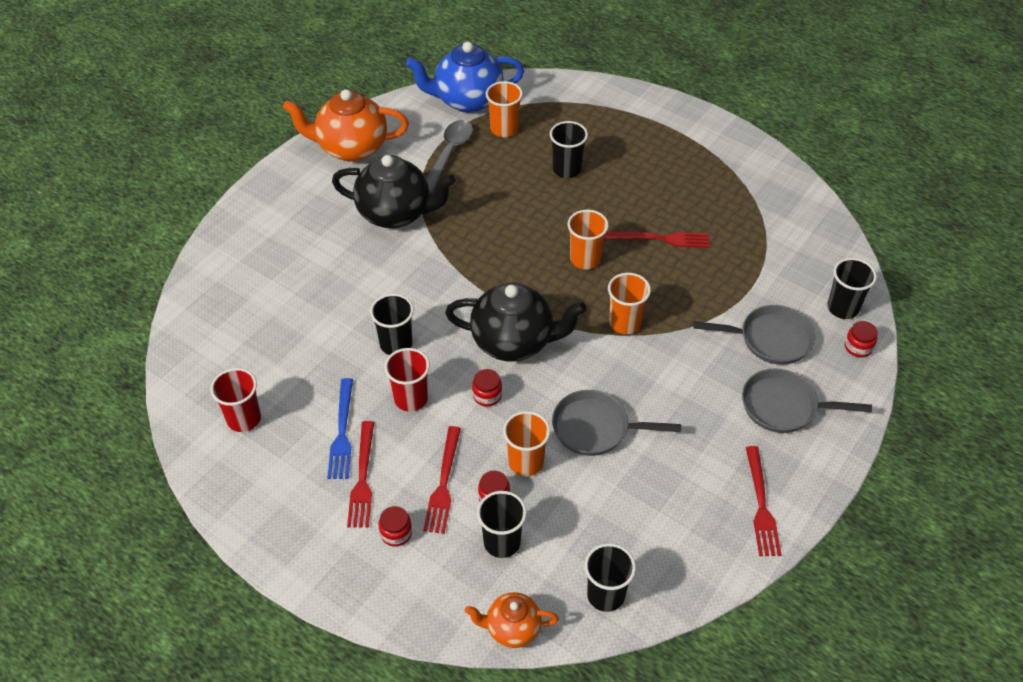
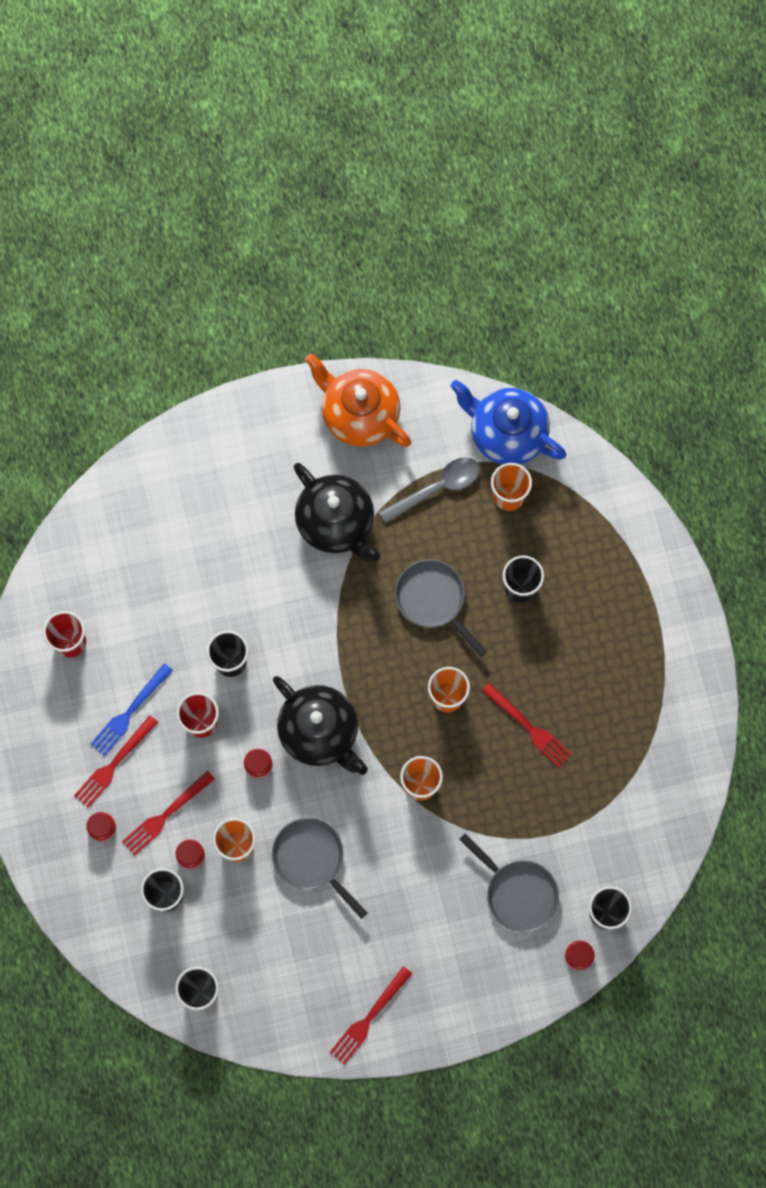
camera: 40 degrees right, 25 degrees up
orange teapot [465,592,559,648] -> none
grey pan [742,368,872,433] -> grey pan moved to [395,559,487,657]

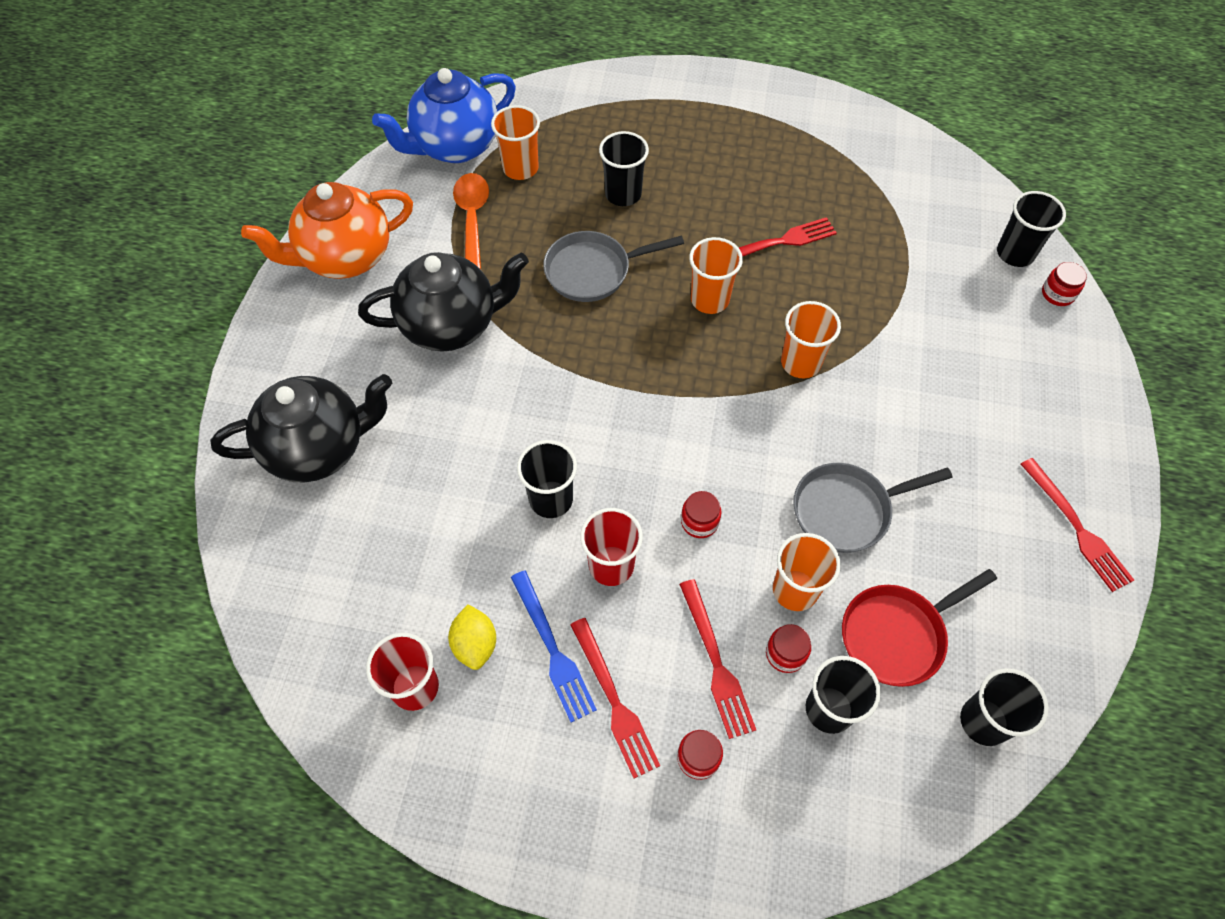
camera: 65 degrees left, 15 degrees down
black teapot [273,676,368,775] -> black teapot moved to [210,374,392,483]
grey spoon [379,457,480,524] -> orange spoon [453,173,489,269]
grey pan [459,833,559,932] -> none
none -> yellow lemon [448,604,496,670]
none -> red pan [842,569,997,687]

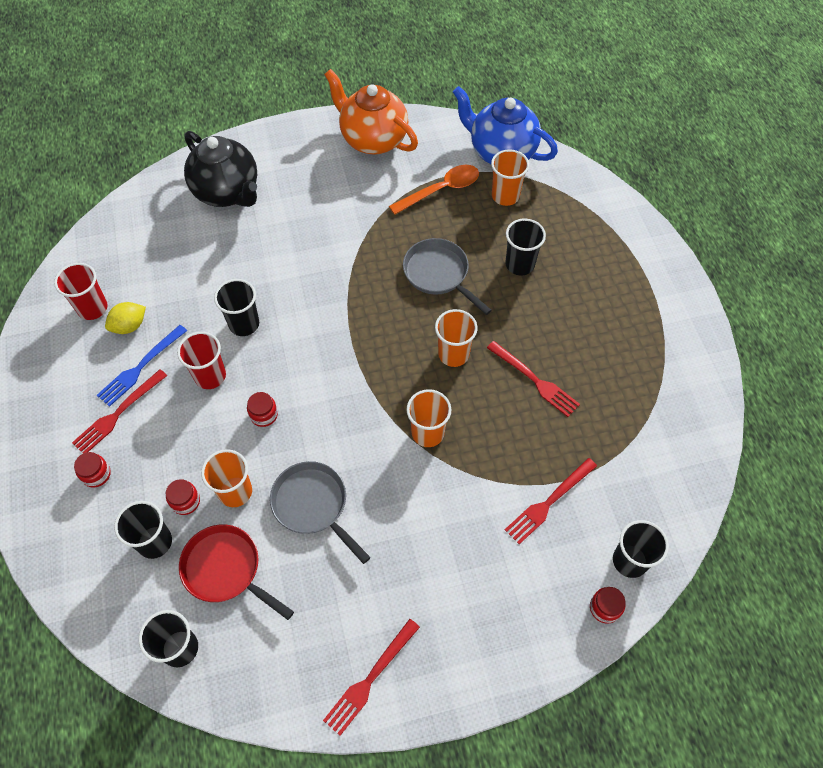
camera: 65 degrees right, 0 degrees up
black teapot [358,252,529,352] -> none
red fork [679,579,756,739] -> red fork moved to [505,458,597,544]

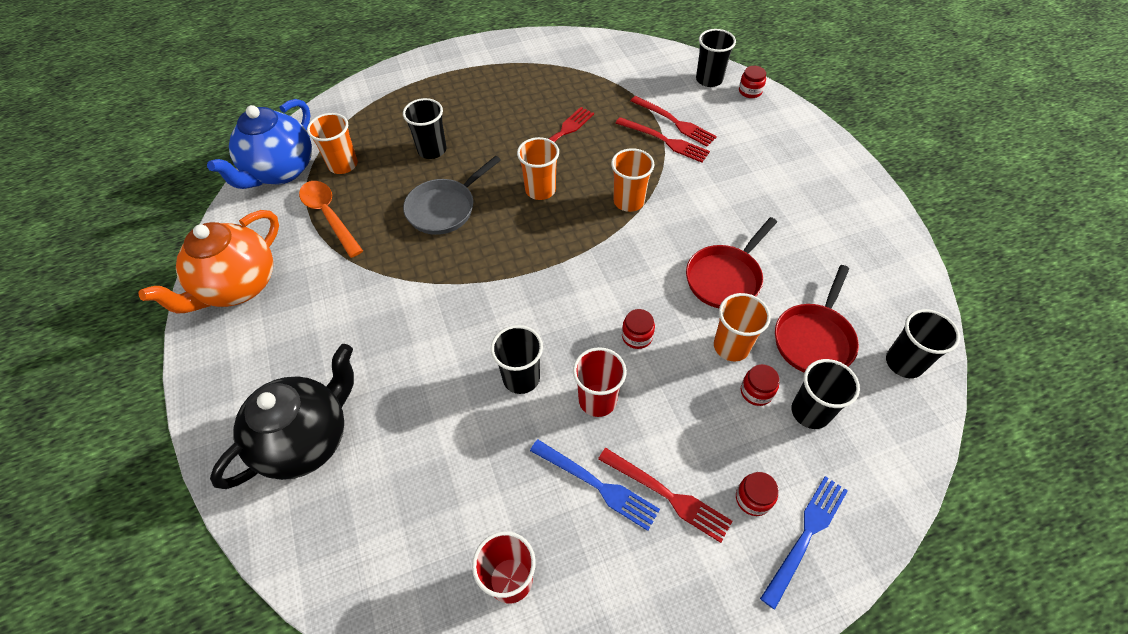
camera: 95 degrees left, 5 degrees down
yellow lemon [105,302,146,334] -> none
grey pan [270,461,371,564] -> red pan [686,217,777,308]
red fork [323,619,420,736] -> red fork moved to [616,117,710,163]
none -> blue fork [760,476,848,610]

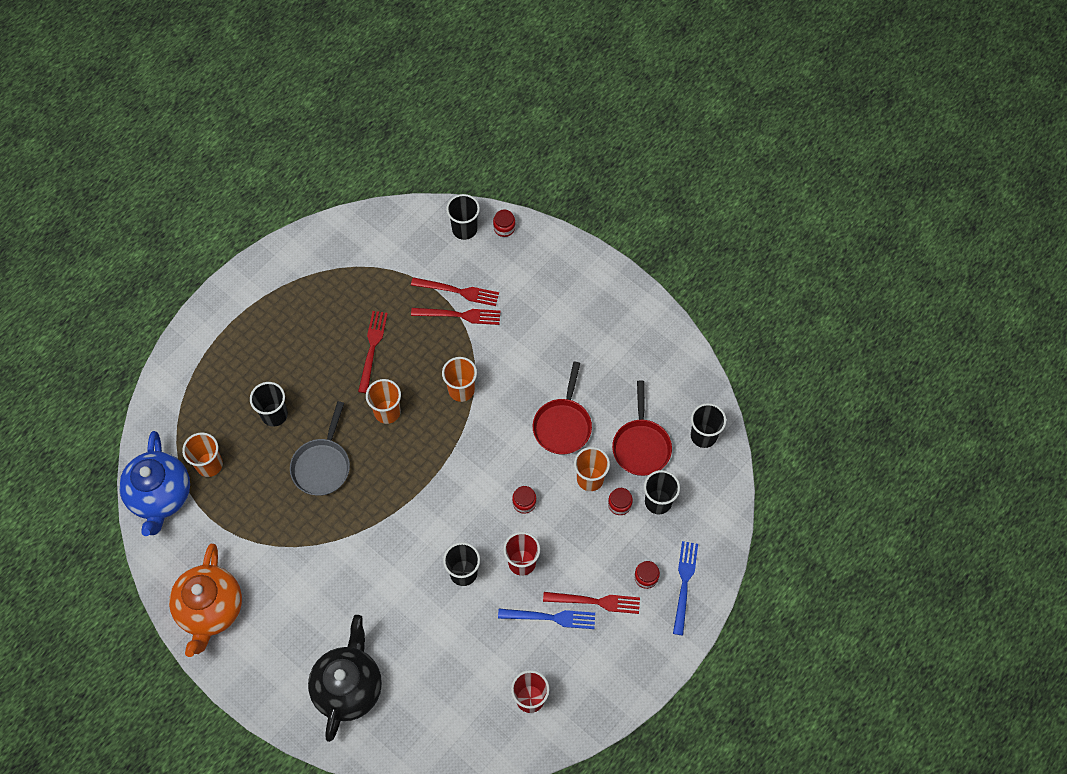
camera: 30 degrees left, 10 degrees up
orange spoon [299,181,363,258] -> none

